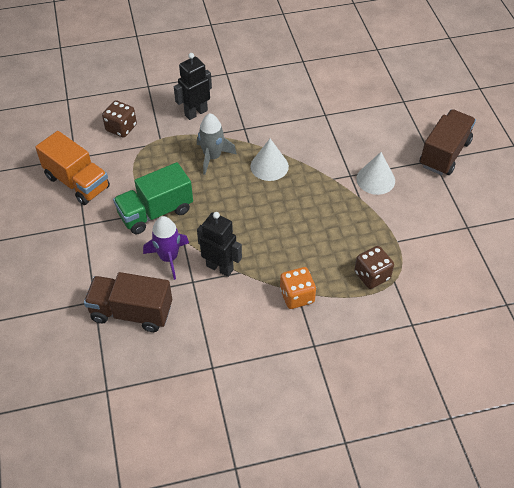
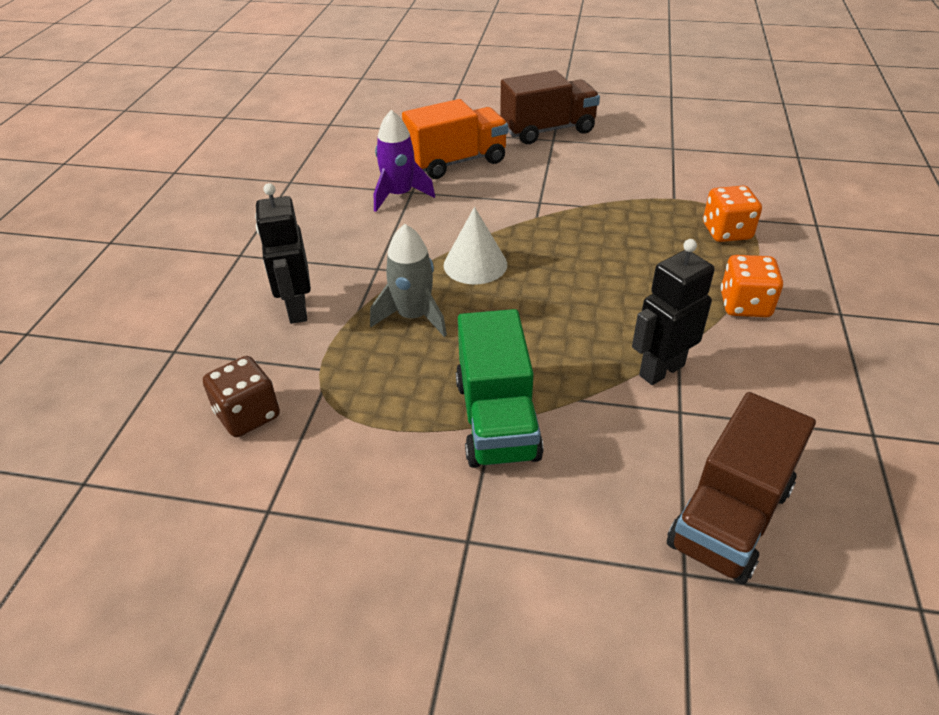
camera: 65 degrees left, 10 degrees down
orange truck [35,131,110,205] -> orange truck moved to [402,99,508,179]
purple rocket [143,216,189,280] -> purple rocket moved to [374,110,435,212]
brown dice [354,246,394,289] -> orange dice [703,186,762,242]
white cone [356,152,395,195] -> none
brown truck [419,109,476,175] -> brown truck turned 105 degrees clockwise [500,70,600,144]

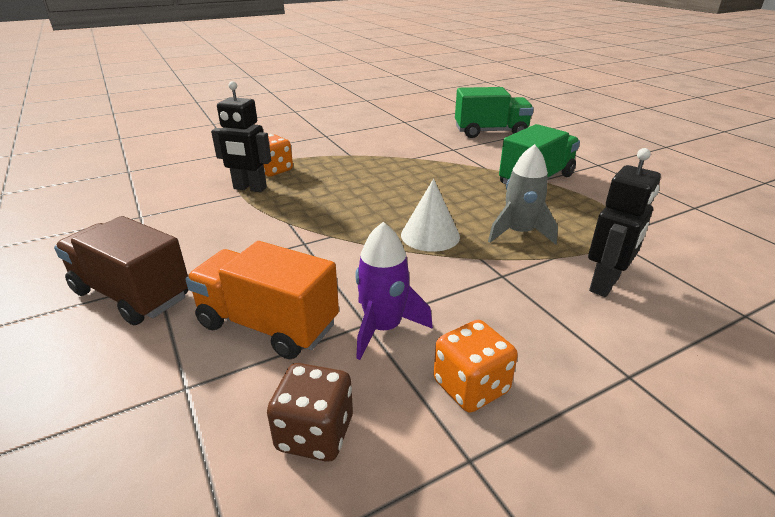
camera: 130 degrees left, 10 degrees down
brown dice [203,356,280,437] -> brown dice moved to [267,363,353,462]
black robot [632,239,715,385] -> black robot moved to [211,81,271,193]
brown truck [667,392,816,585] -> green truck [455,87,534,138]
orange dice [721,255,783,317] -> orange dice moved to [434,320,518,413]

